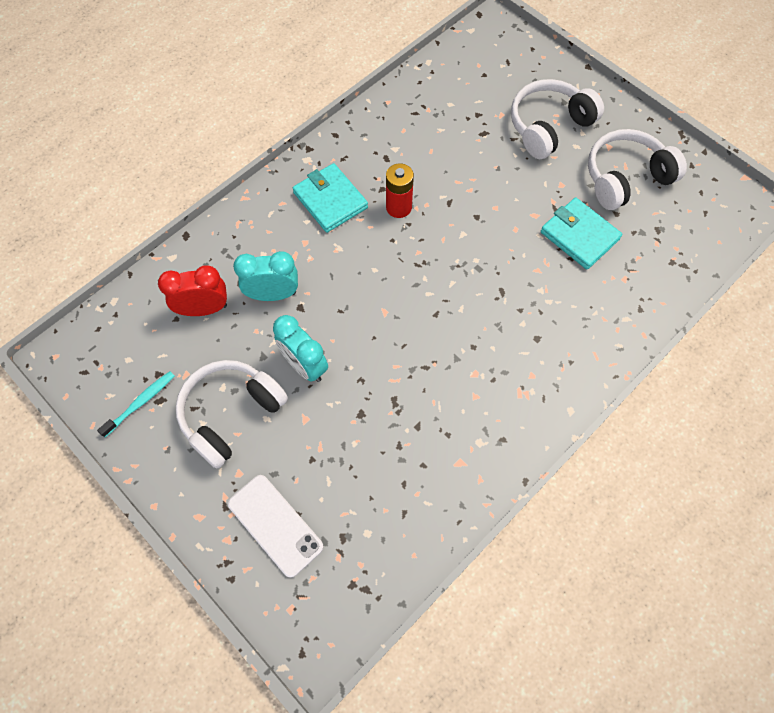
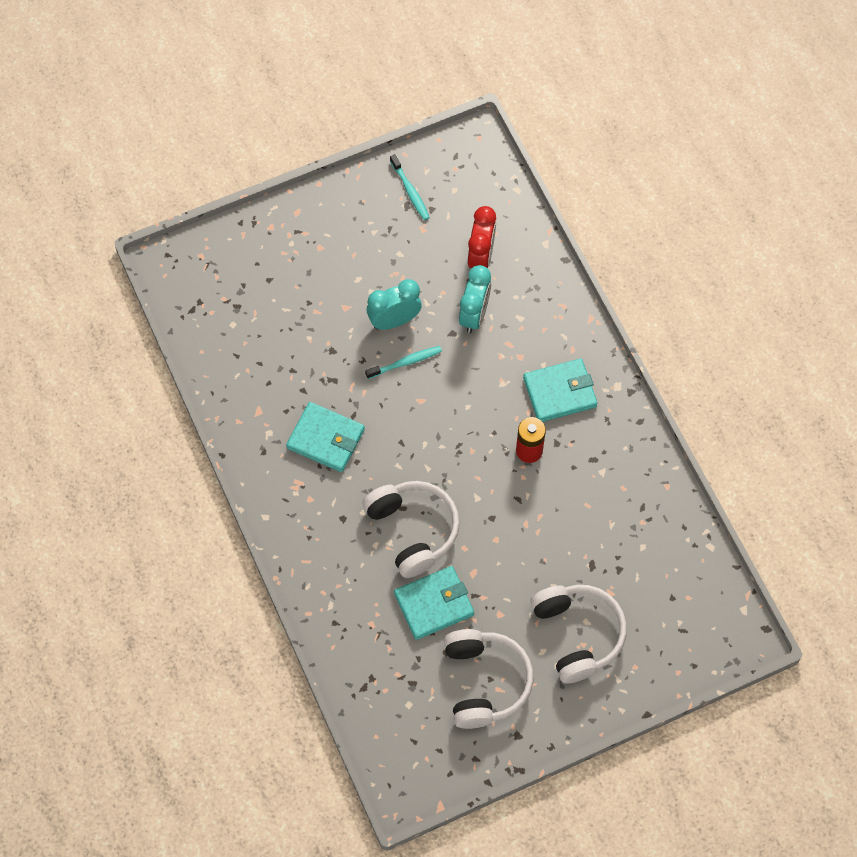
camera: 110 degrees right, 0 degrees up
white headphones [176,360,288,468] -> white headphones moved to [362,481,460,578]
white phone [228,475,323,578] -> none
none -> turquoise wallet [286,402,365,472]
none -> turquoise toothbrush [365,346,442,379]

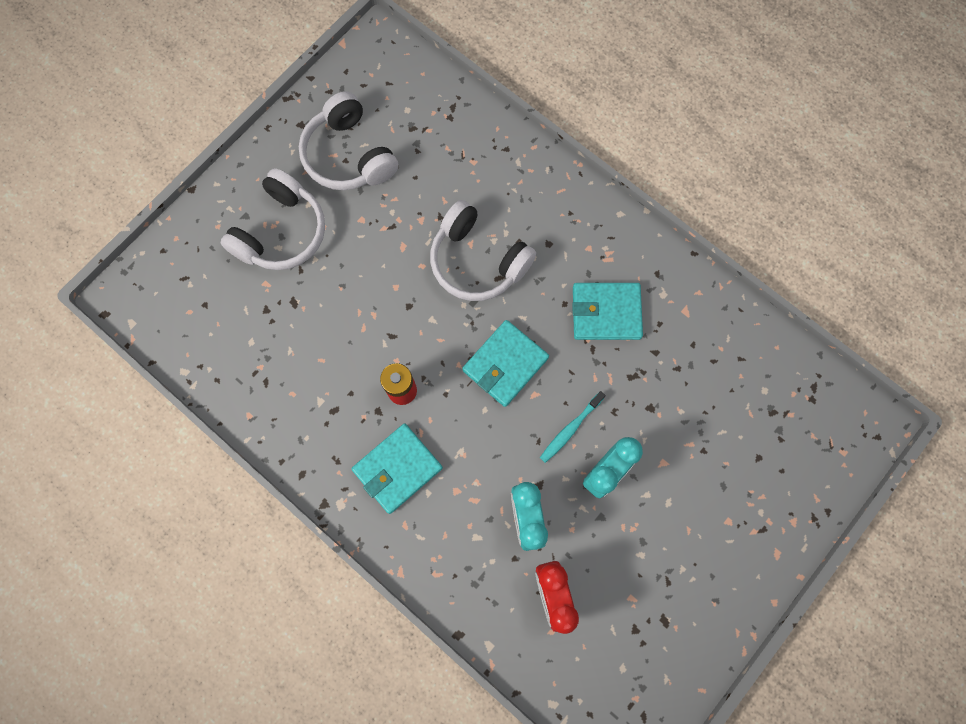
camera: 155 degrees right, 10 degrees up
turquoise toothbrush [390,154,430,220] -> none
turquoise wallet [394,566,474,640] -> turquoise wallet moved to [462,320,549,407]
white headphones [530,585,627,683] -> white headphones turned 105 degrees counterclockwise [221,168,325,270]

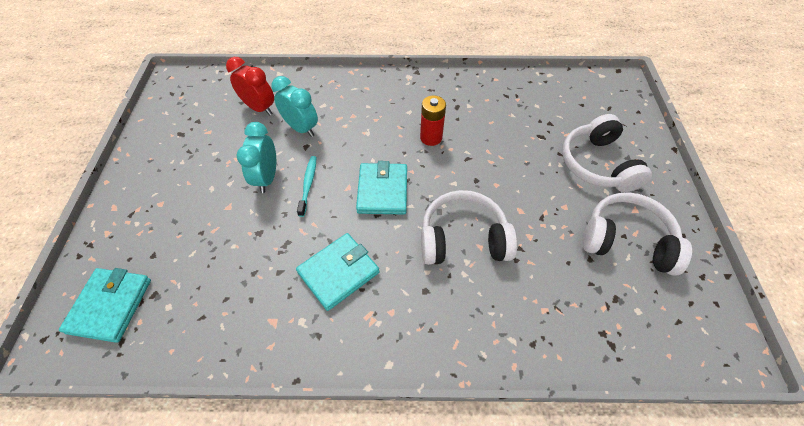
camera: 140 degrees right, 20 degrees down
turquoise wallet [352,424,443,514] -> turquoise wallet moved to [59,268,151,343]

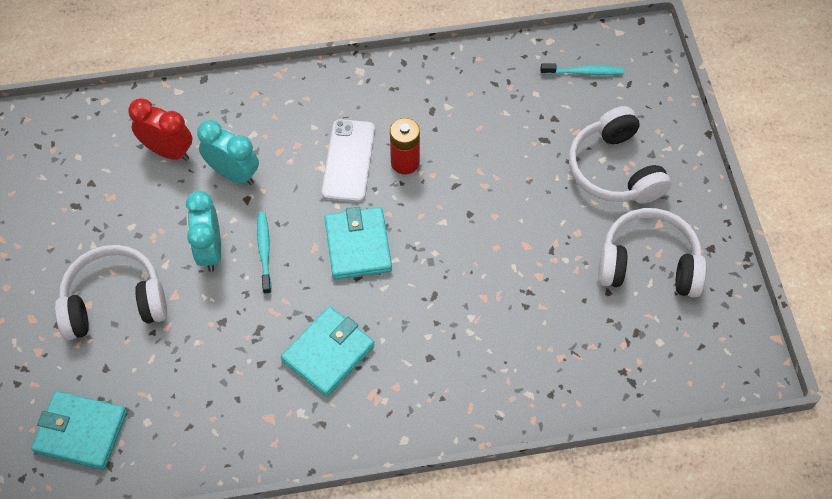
camera: 10 degrees left, 5 degrees up
turquoise wallet [59,268,151,343] -> turquoise wallet turned 75 degrees counterclockwise [31,391,127,470]
white headphones [421,190,517,265] -> white headphones moved to [55,245,167,340]
none -> white phone [322,119,375,202]
none -> turquoise toothbrush [540,64,624,75]

